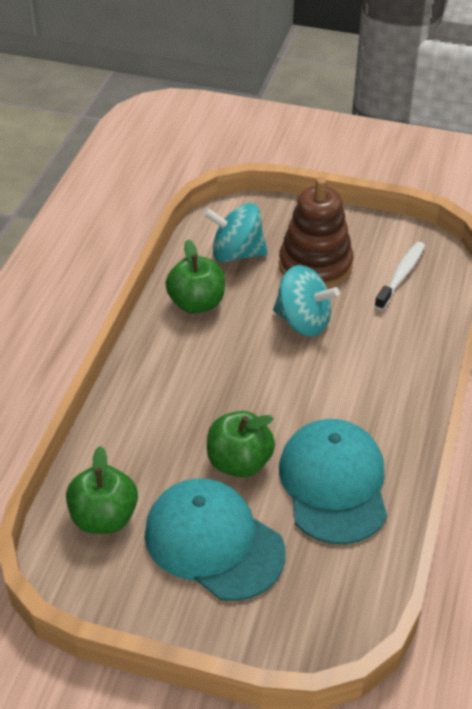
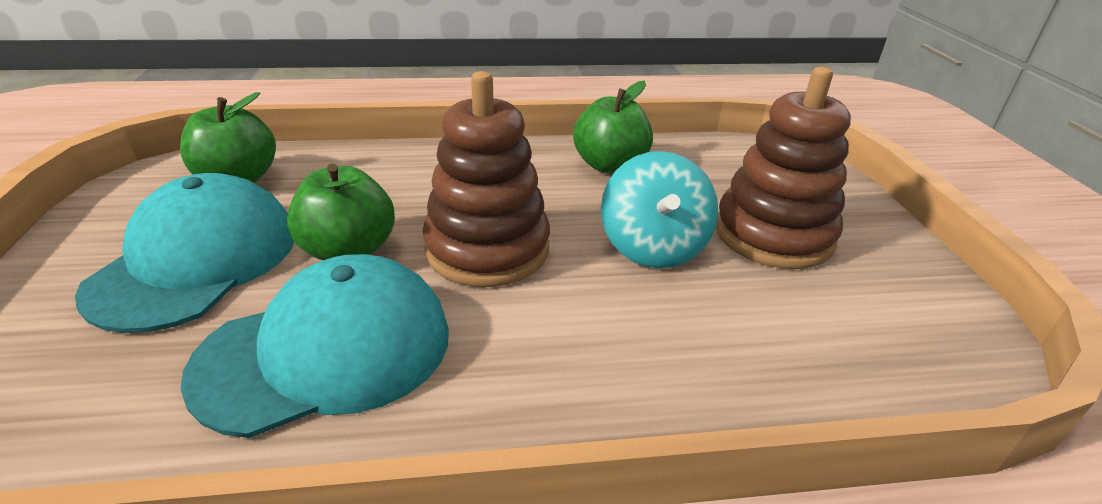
camera: 65 degrees right, 10 degrees down
turquoise spinning top [204,203,268,262] -> none
white toothbrush [374,242,425,310] -> none
none -> brown stacking toy [422,71,550,287]

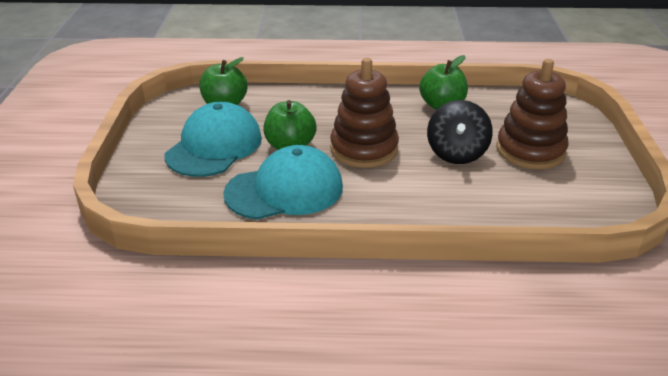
camera: 10 degrees right, 0 degrees up
turquoise spinning top [601,151,718,268] -> black spinning top [427,100,493,164]

